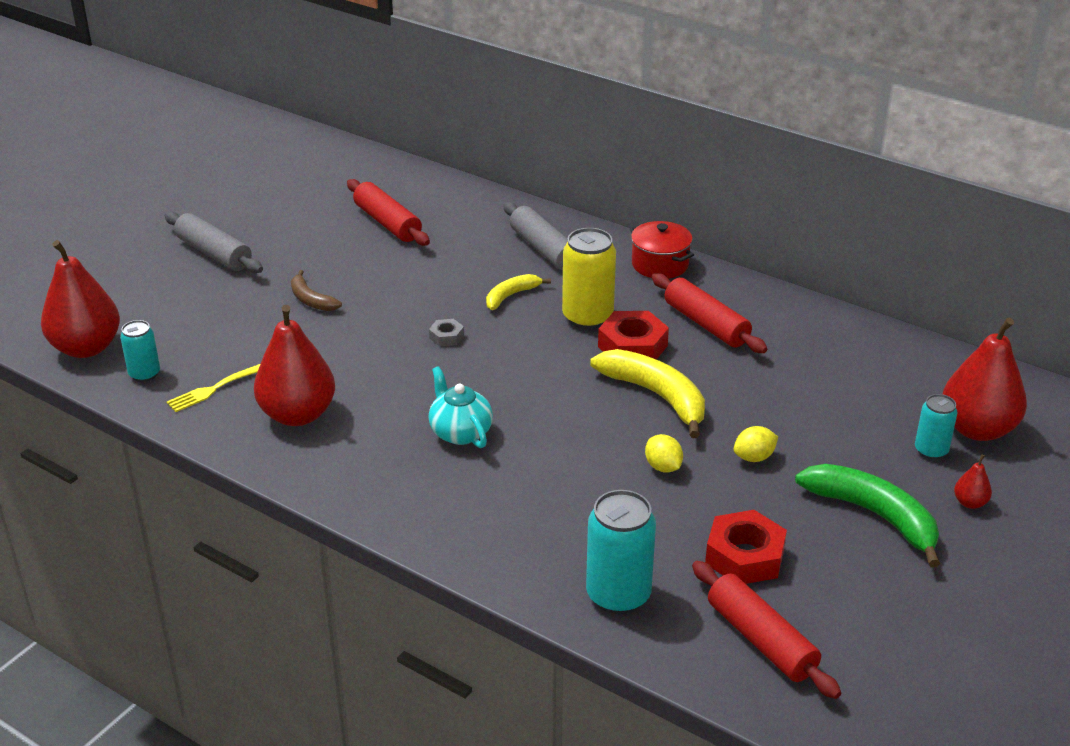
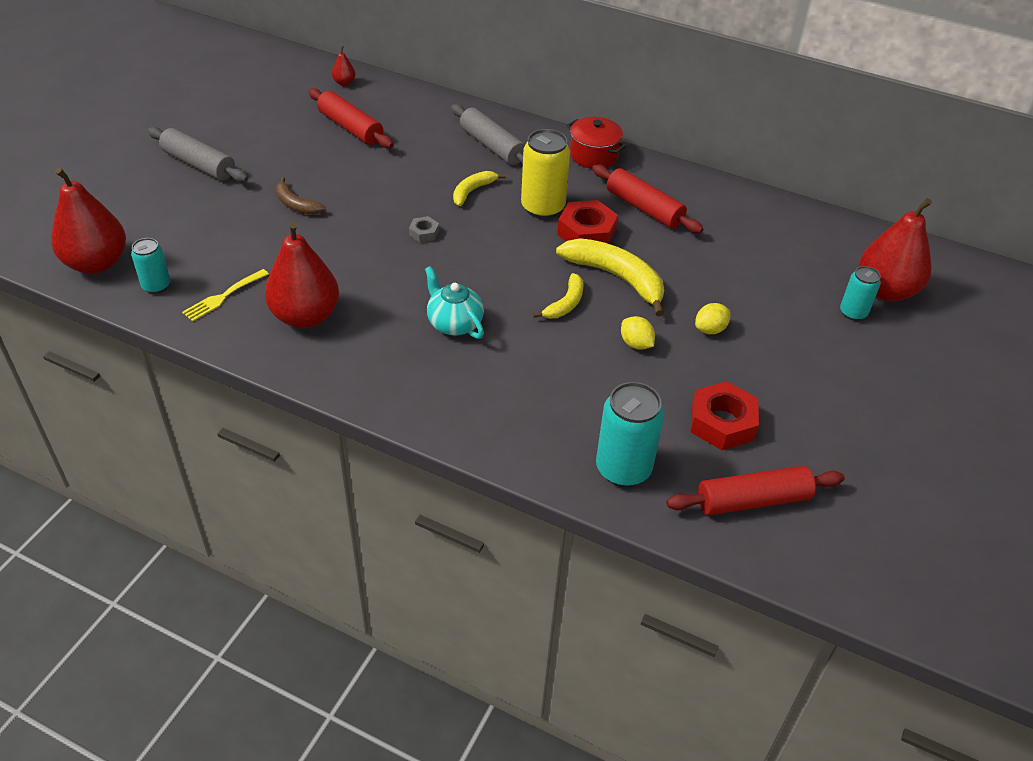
camera: 10 degrees left, 10 degrees up
red rolling pin [692,561,841,699] -> red rolling pin turned 60 degrees counterclockwise [666,466,845,515]
green banana [795,464,940,567] -> none
red pear [954,454,992,509] -> red pear moved to [332,46,355,86]
none -> yellow banana [533,273,583,318]

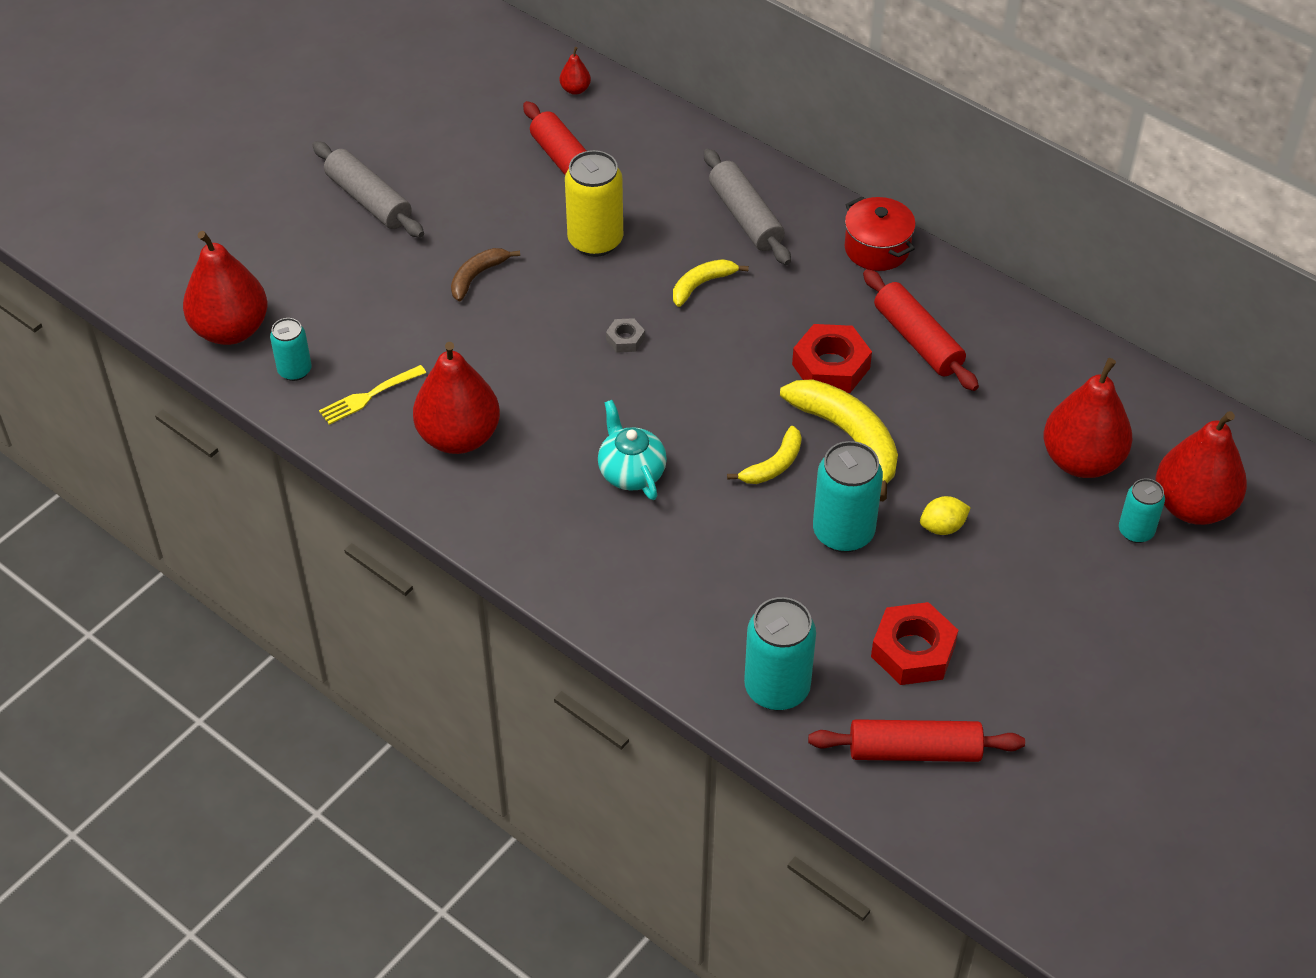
camera: 15 degrees right, 5 degrees up
brown banana [276,177,326,215] -> brown banana turned 75 degrees clockwise [451,248,520,302]
yellow can [521,129,570,219] -> yellow can moved to [565,150,623,257]
yellow lemon [621,316,655,350] -> turquoise can [813,441,883,553]
none -> red pear [1044,358,1132,478]

